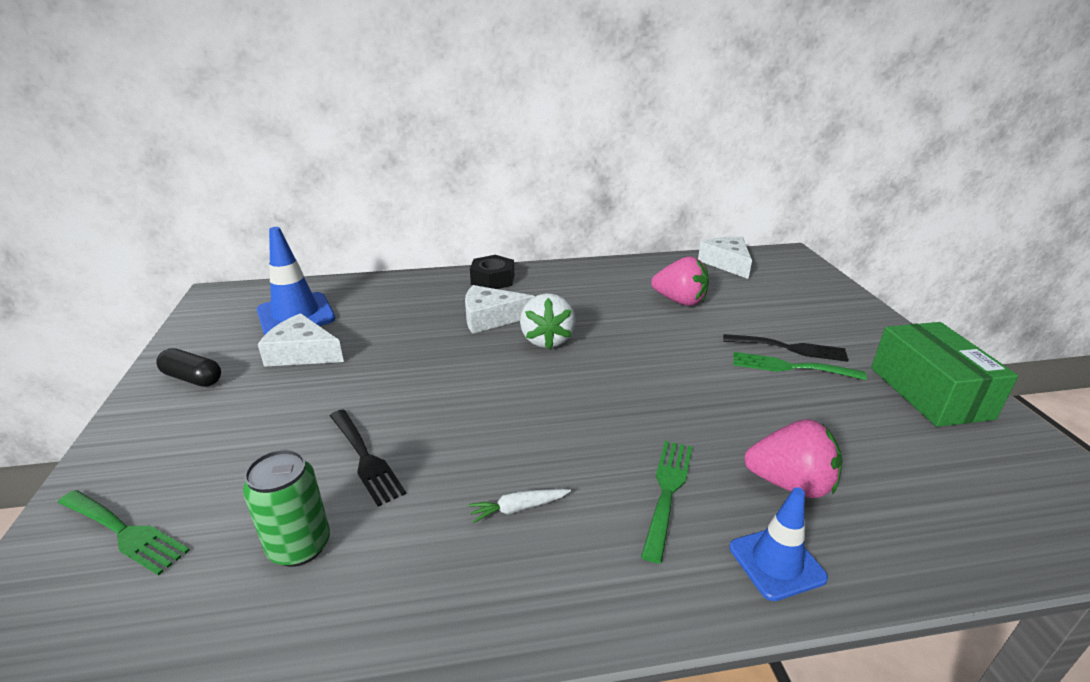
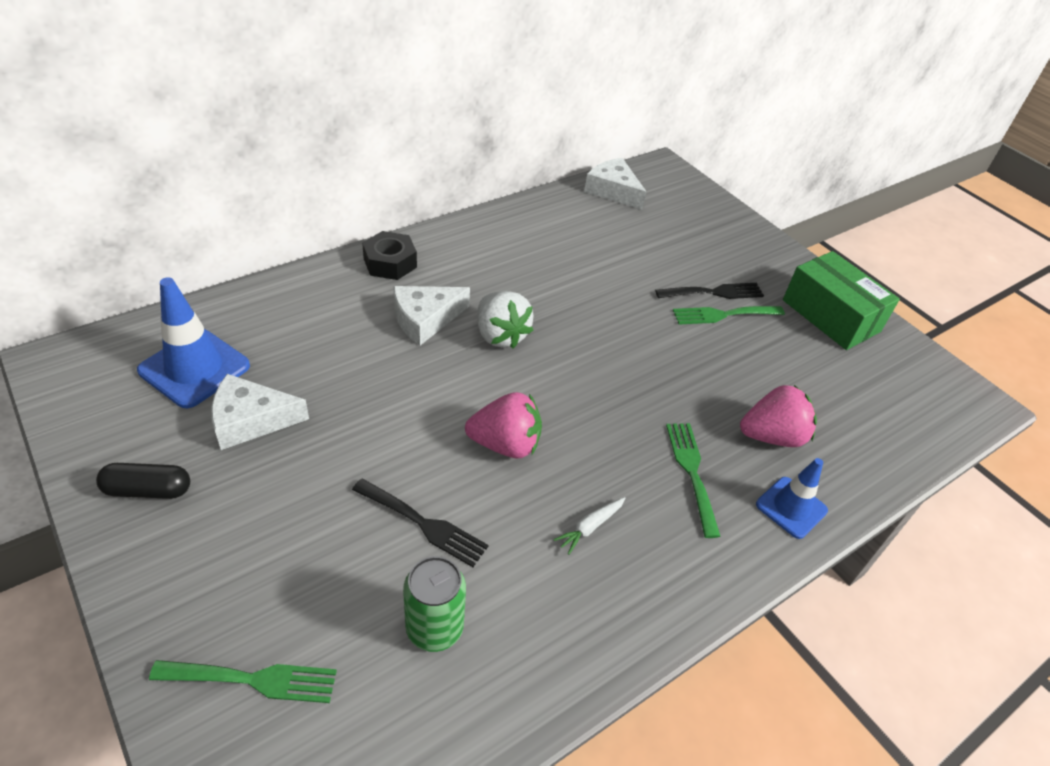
camera: 30 degrees left, 15 degrees up
pink strawberry [651,256,709,306] -> pink strawberry moved to [465,392,542,459]

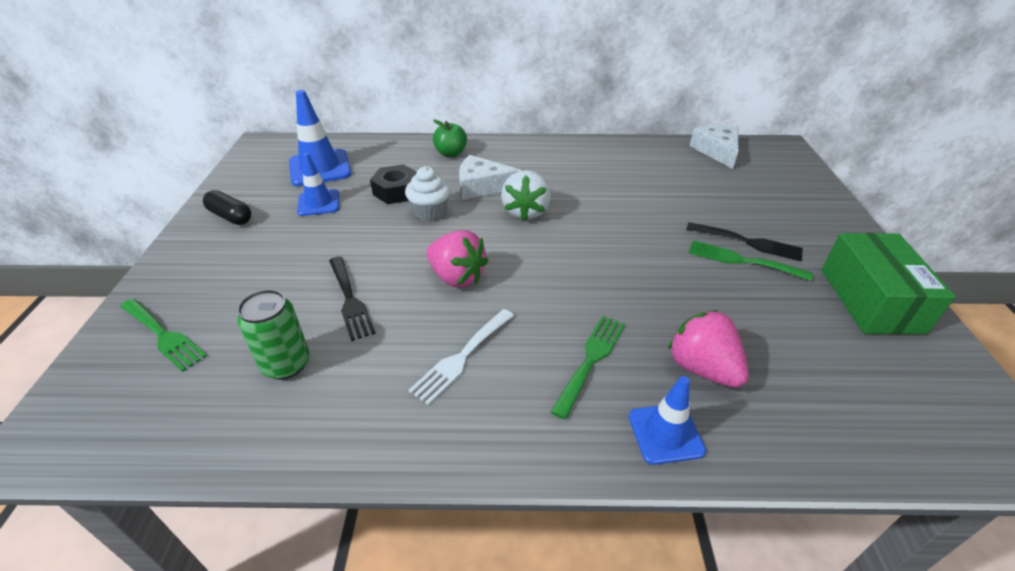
camera: 40 degrees right, 5 degrees down
white cheese [211,374,309,450] -> blue traffic cone [297,153,339,216]
black nut [362,231,417,280] -> black nut moved to [370,164,417,204]
white carrot [554,497,626,555] -> white fork [408,309,514,405]
pink strawberry [740,385,817,447] -> pink strawberry turned 150 degrees counterclockwise [668,310,749,388]
none -> white cupcake [405,166,451,221]
none -> green apple [433,120,467,157]

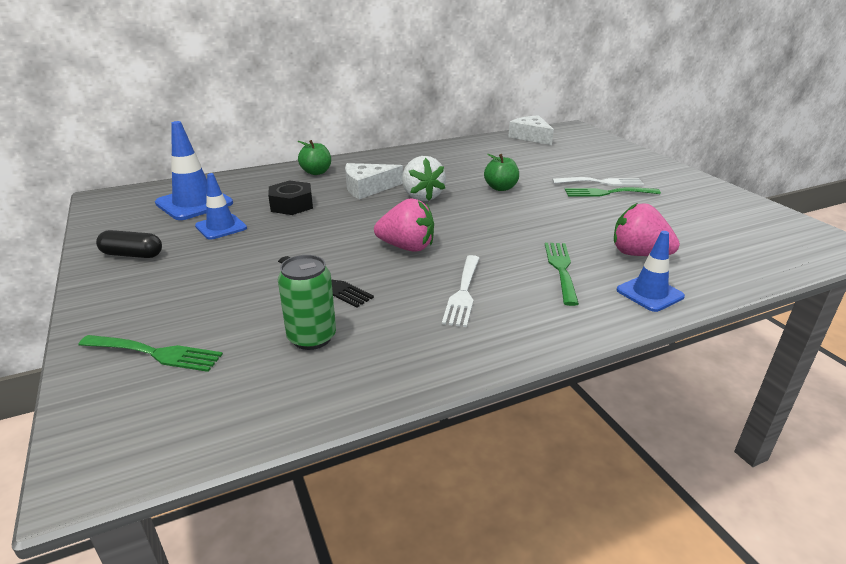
camera: 25 degrees left, 10 degrees down
white cupcake [405,166,451,221] -> none
black fork [686,222,803,261] -> white fork [552,177,644,186]
green box [822,233,956,334] -> none
none -> green apple [484,154,519,191]

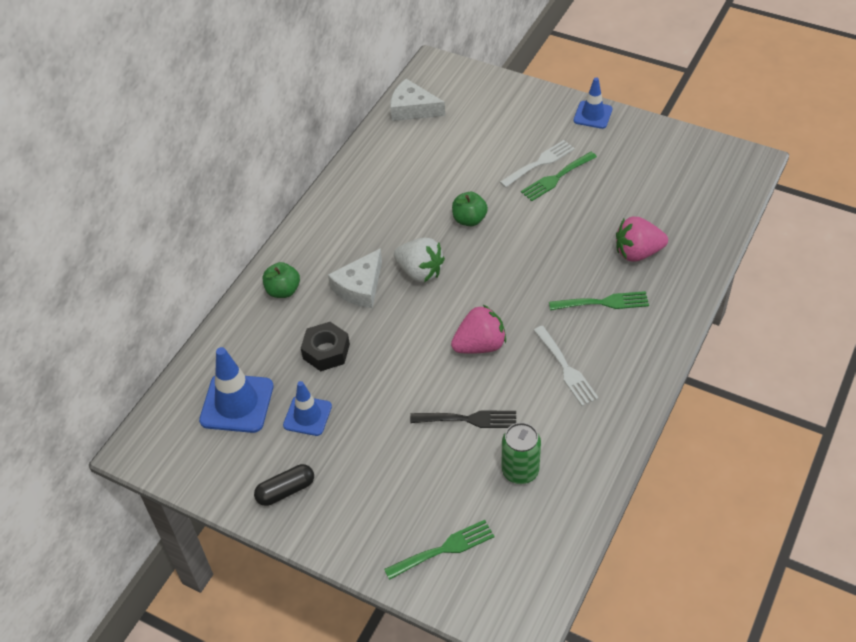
camera: 35 degrees left, 20 degrees up
green fork [545,243,579,306] -> green fork turned 120 degrees clockwise [549,291,649,310]
blue traffic cone [617,231,685,312] -> blue traffic cone moved to [574,78,612,129]

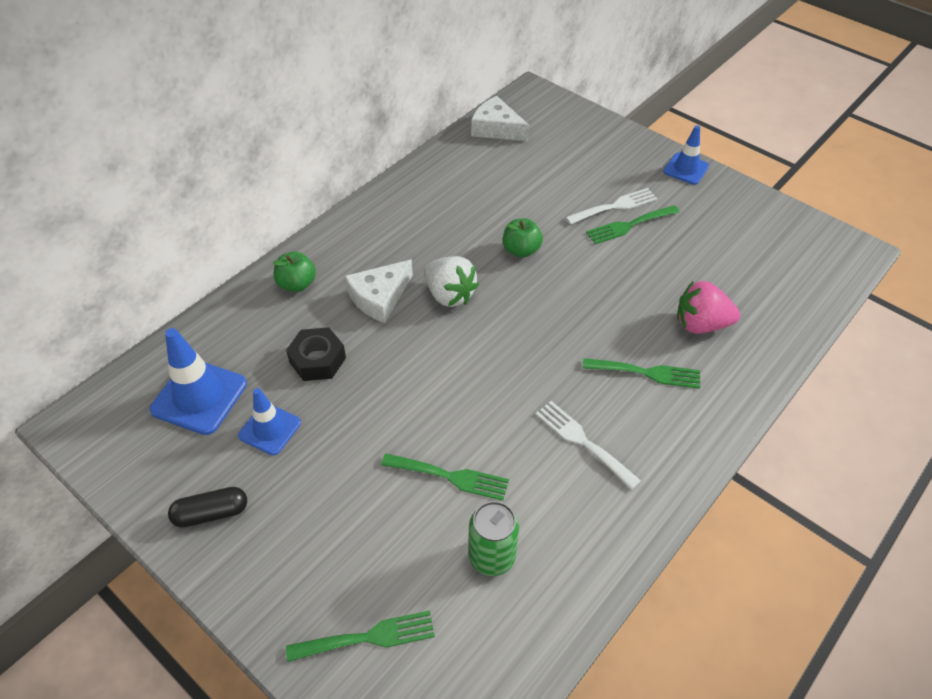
camera: 10 degrees right, 0 degrees up
black fork [410,410,516,428] -> green fork [381,453,509,501]
pink strawberry [451,305,506,354] -> none
white fork [534,326,599,406] -> white fork turned 150 degrees clockwise [536,401,641,489]

